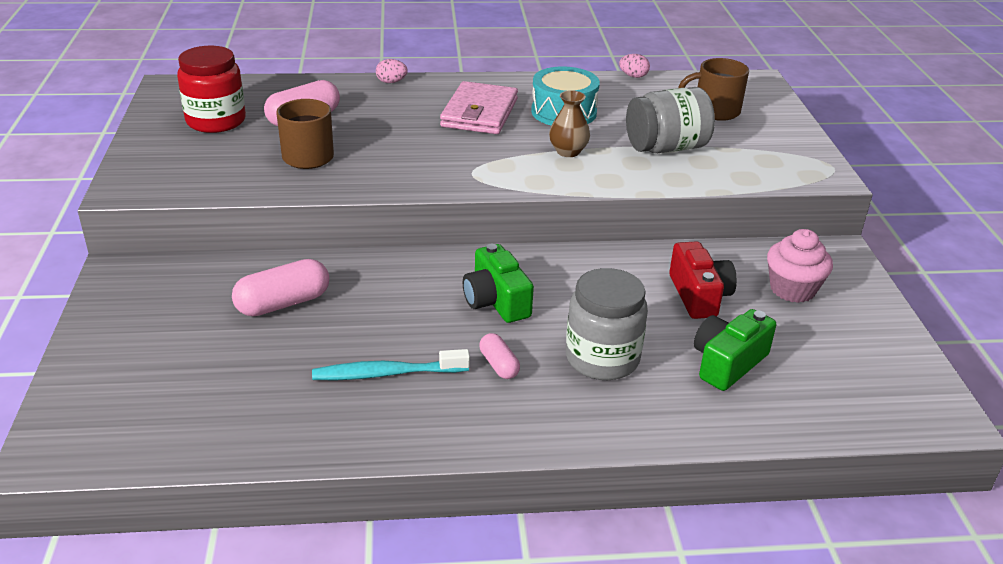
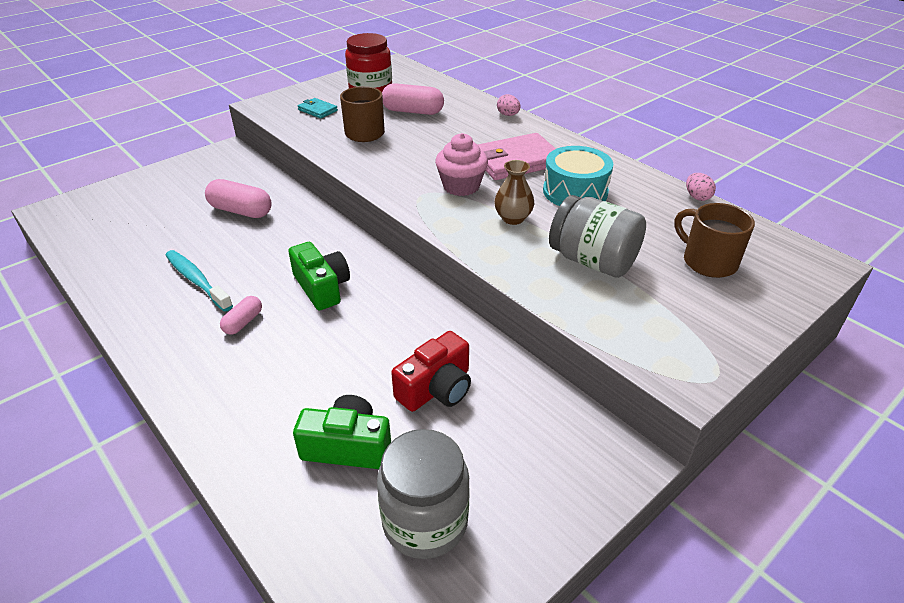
camera: 55 degrees right, 5 degrees up
green camera [463,244,534,323] -> green camera turned 120 degrees clockwise [288,242,350,310]
grey jar [566,268,648,380] -> grey jar moved to [377,429,470,559]
pink cupcake [767,229,833,303] -> pink cupcake moved to [435,133,488,196]
none -> turquoise wallet [298,98,338,119]

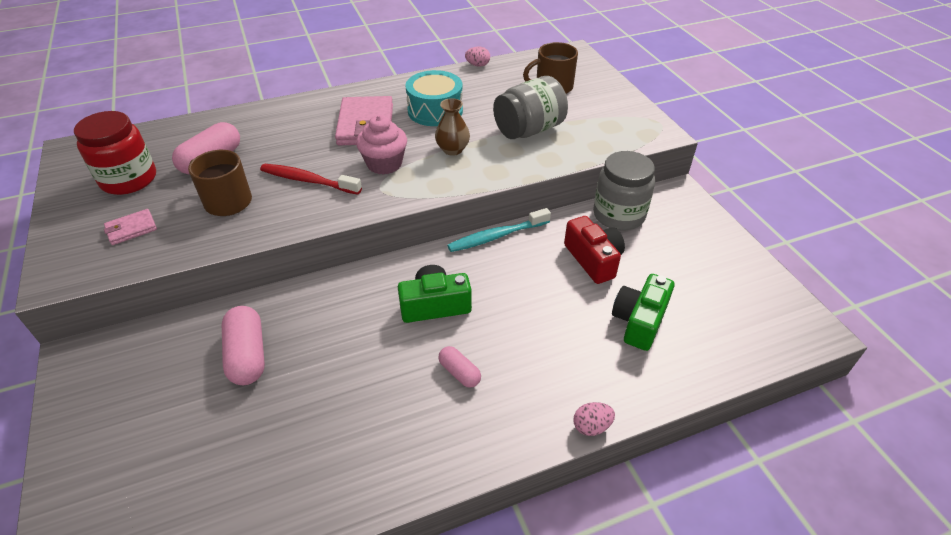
camera: 70 degrees left, 5 degrees up
turquoise toothbrush [165,250,233,312] -> turquoise toothbrush moved to [447,208,551,252]
pink capsule [205,179,272,218] -> pink capsule turned 60 degrees counterclockwise [222,306,265,385]
turquoise wallet [298,98,338,119] -> pink wallet [104,209,157,245]
grey jar [377,429,470,559] -> grey jar moved to [593,151,655,231]
pink egg [497,94,520,116] -> pink egg moved to [573,402,615,436]
none -> red toothbrush [260,164,362,195]

